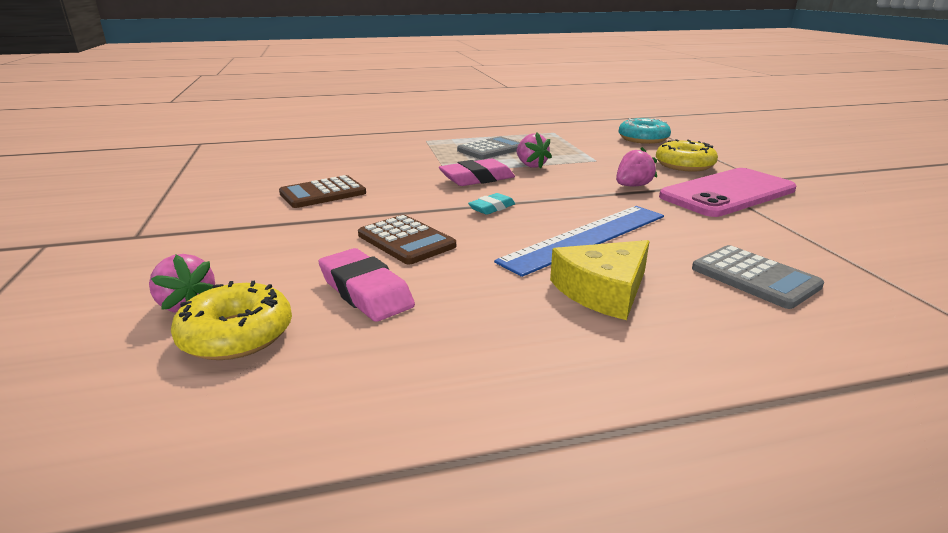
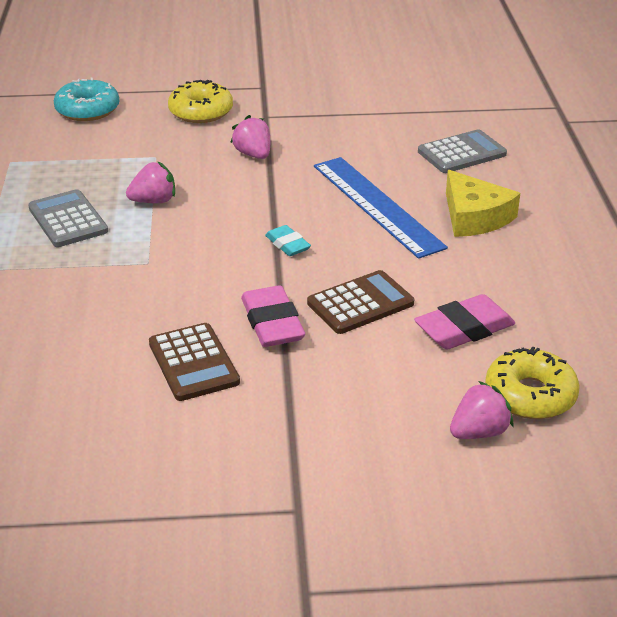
camera: 80 degrees left, 10 degrees up
pink eraser [439,159,515,186] -> pink eraser moved to [241,285,305,347]
pink phone [659,168,796,217] -> none

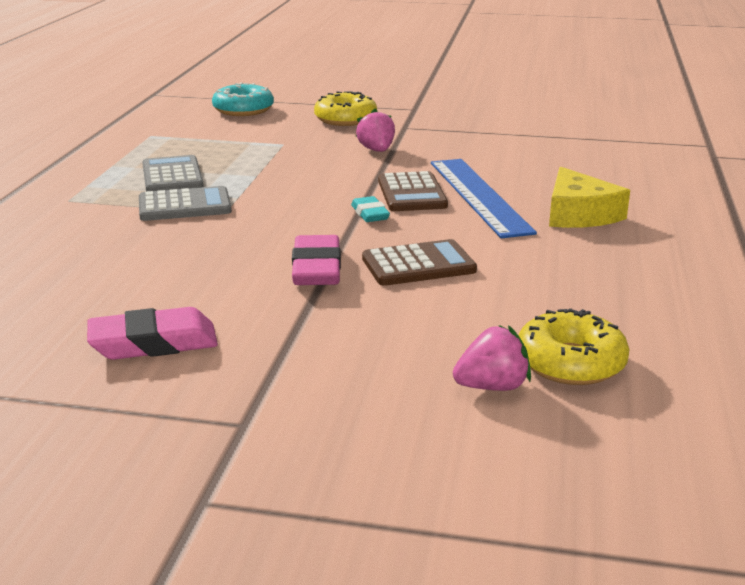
camera: 15 degrees right, 10 degrees down
pink strawberry [126,161,175,203] -> none
brown calculator [149,323,240,401] -> brown calculator moved to [378,171,448,211]
pink eraser [414,294,515,350] -> pink eraser moved to [87,307,218,360]
grey calculator [418,129,507,173] -> grey calculator moved to [139,186,232,221]

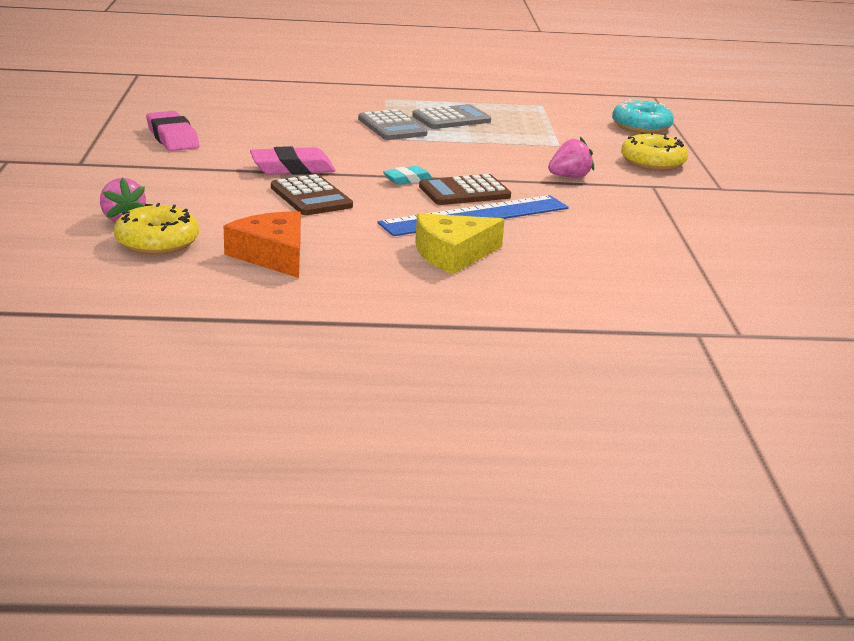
camera: 75 degrees right, 0 degrees up
none -> orange cheese [224,211,301,278]

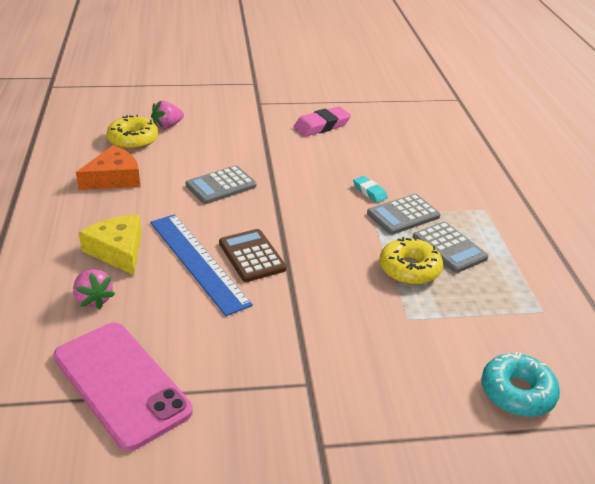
camera: 85 degrees right, 10 degrees up
pink eraser [250,146,335,175] -> none
brown calculator [271,174,353,215] -> grey calculator [186,165,257,204]
turquoise eraser [383,166,433,185] -> turquoise eraser moved to [353,176,388,203]
pink strawberry [548,137,594,178] -> pink strawberry moved to [73,269,115,309]
yellow donut [621,132,688,171] -> yellow donut moved to [380,237,443,285]
none -> pink phone [54,323,193,451]

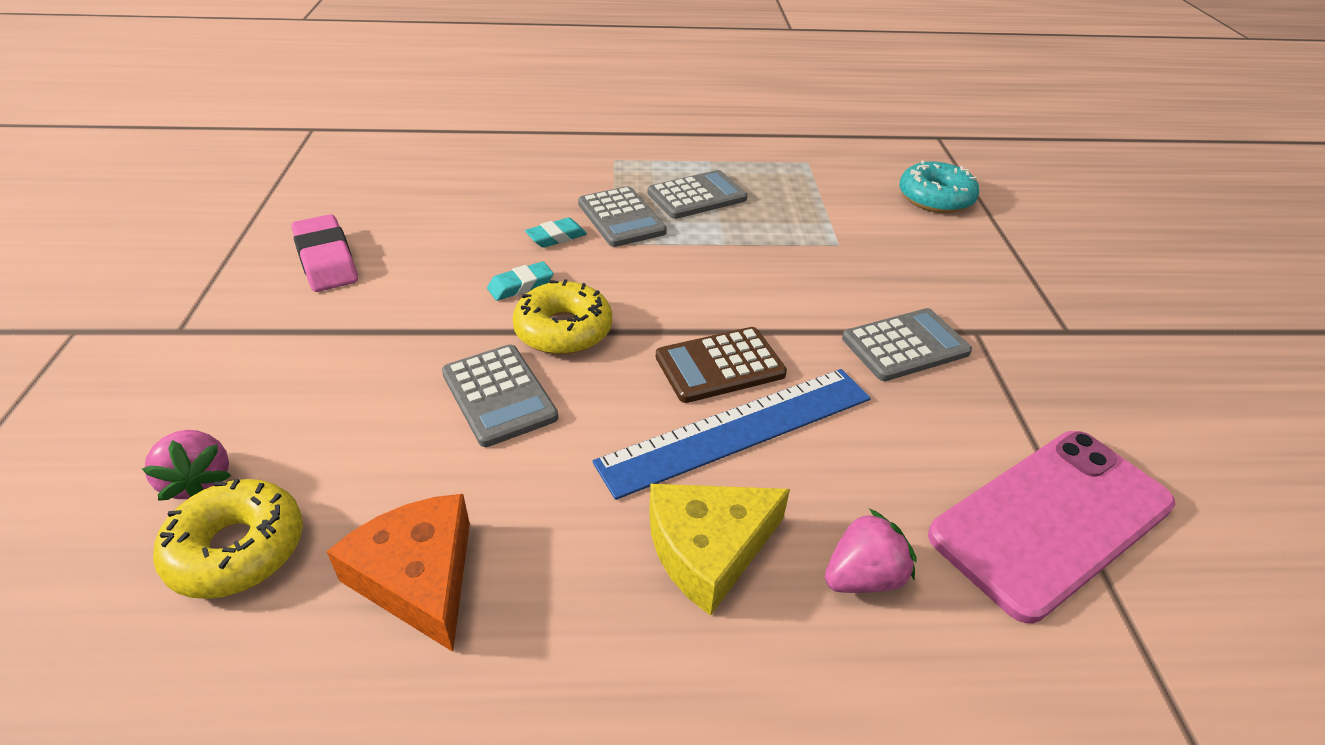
camera: 85 degrees left, 5 degrees up
yellow donut [380,237,443,285] -> yellow donut moved to [512,279,612,355]
none -> turquoise eraser [487,261,554,301]
none -> grey calculator [842,308,972,381]

